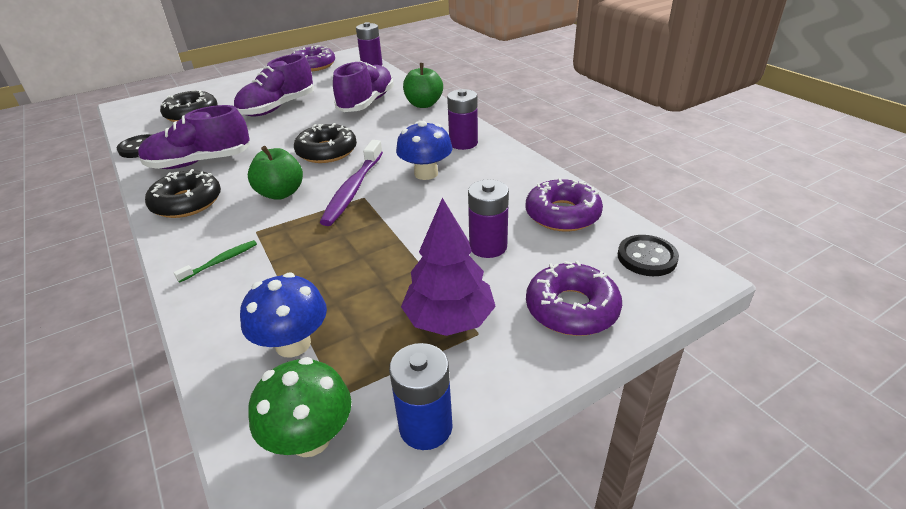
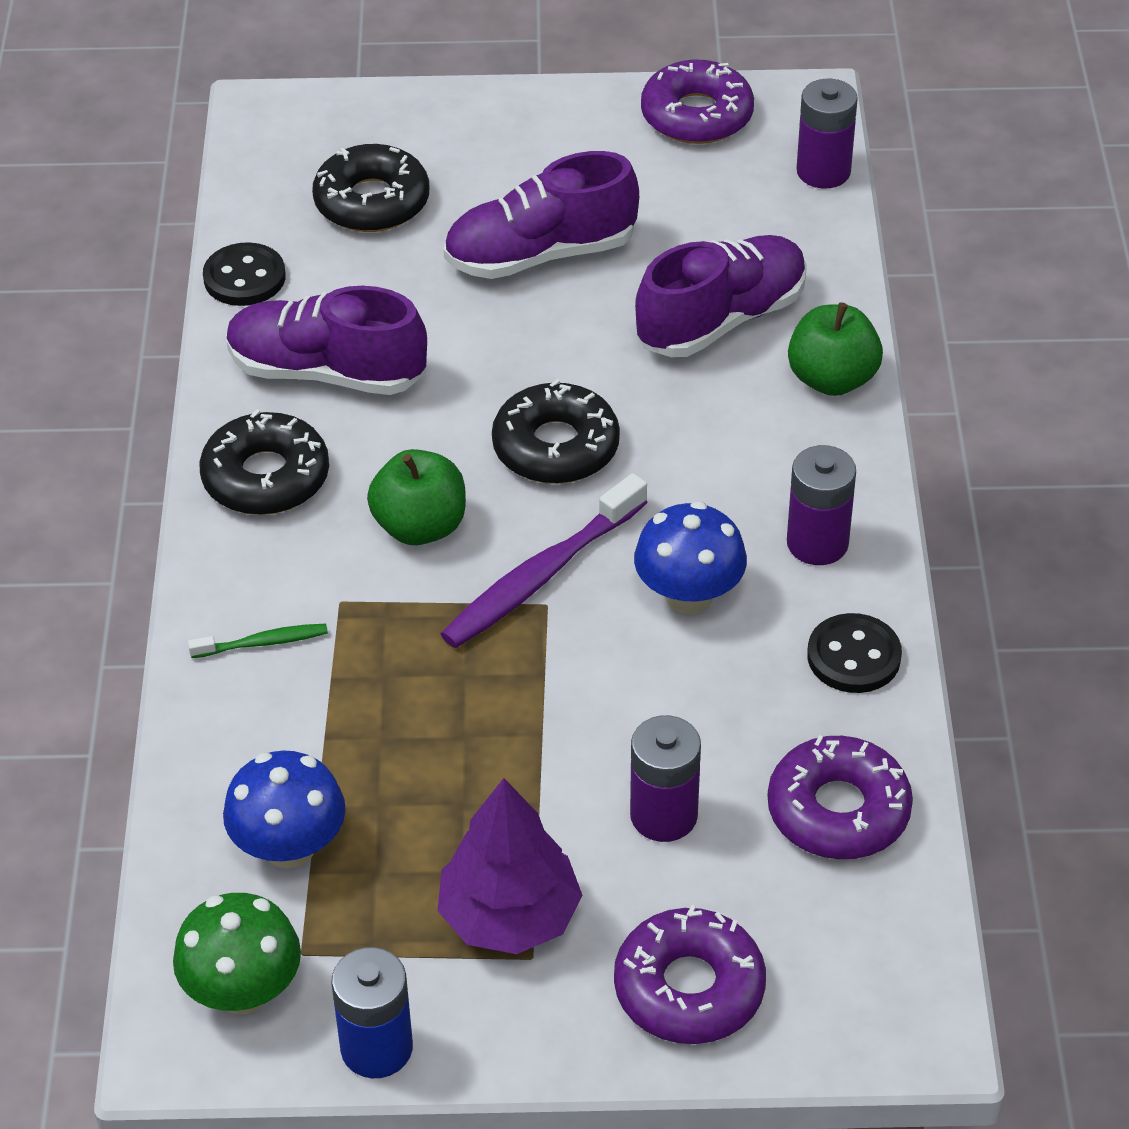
camera: 30 degrees right, 10 degrees up
black button [618,235,679,276] -> black button moved to [807,613,902,693]

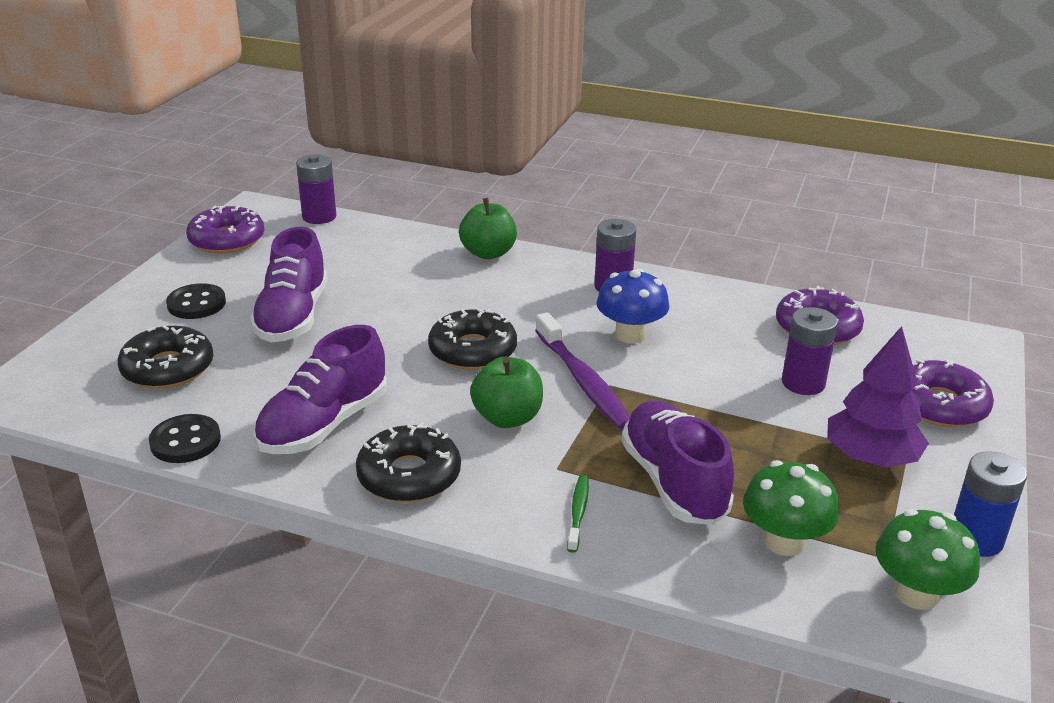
camera: 70 degrees left, 15 degrees down
blue mushroom [223,751,346,869] -> green mushroom [743,460,839,556]
purple shoe [635,235,807,357] -> purple shoe moved to [621,401,734,525]
black button [807,613,902,693] -> black button moved to [166,283,226,319]

